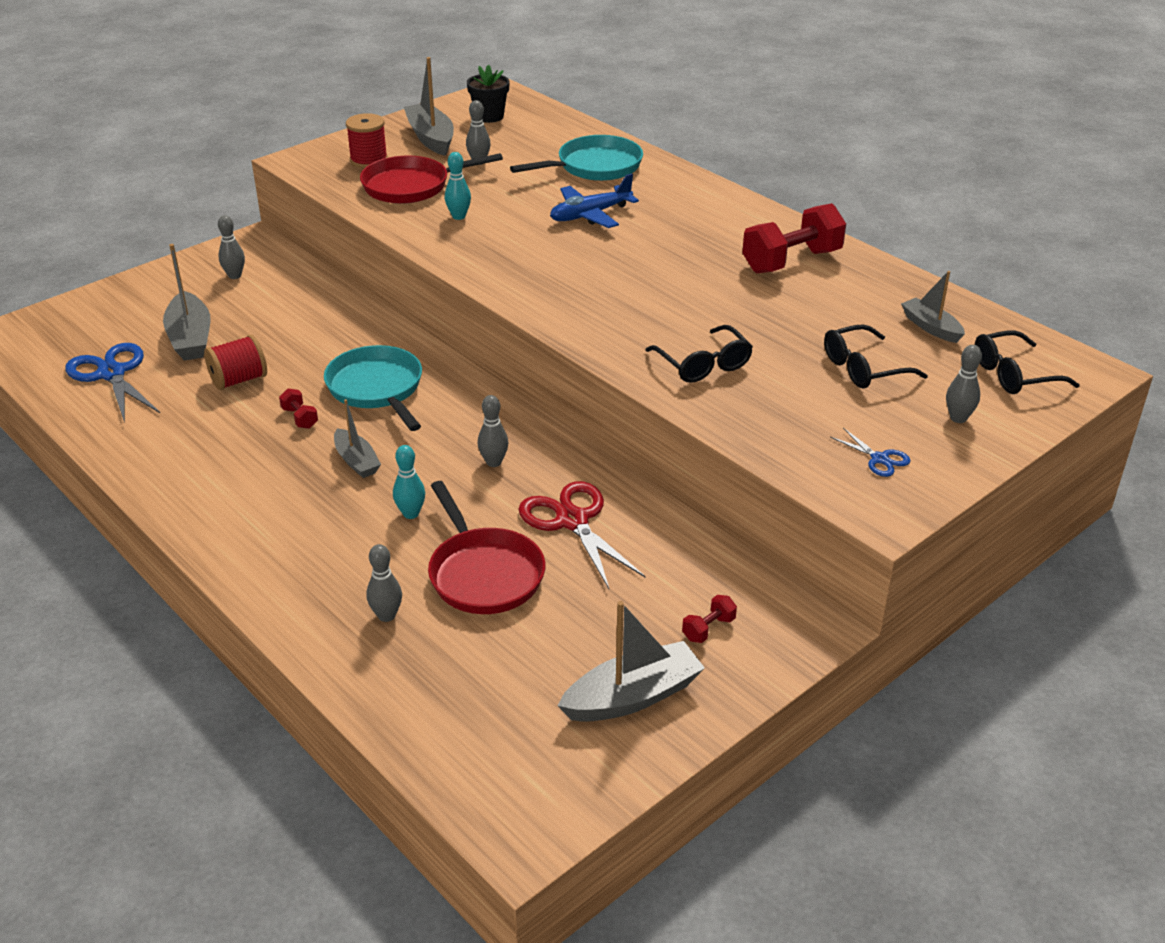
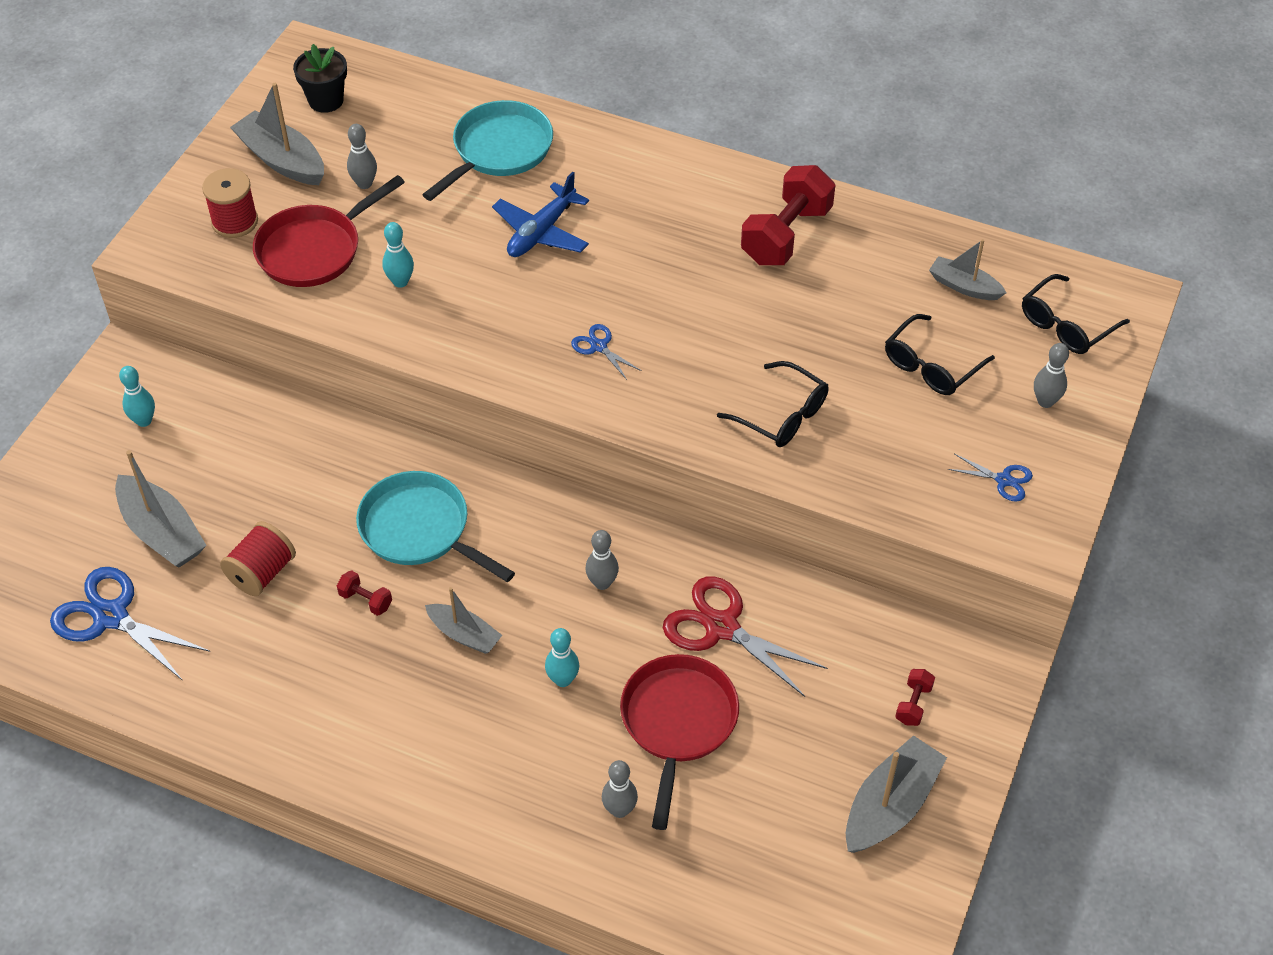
camera: 25 degrees left, 15 degrees up
grey bowling pin [218,215,245,279] -> turquoise bowling pin [119,366,155,427]
red pan [428,481,545,614] -> red pan turned 120 degrees counterclockwise [620,654,739,830]
none -> blue scissors [571,324,642,380]

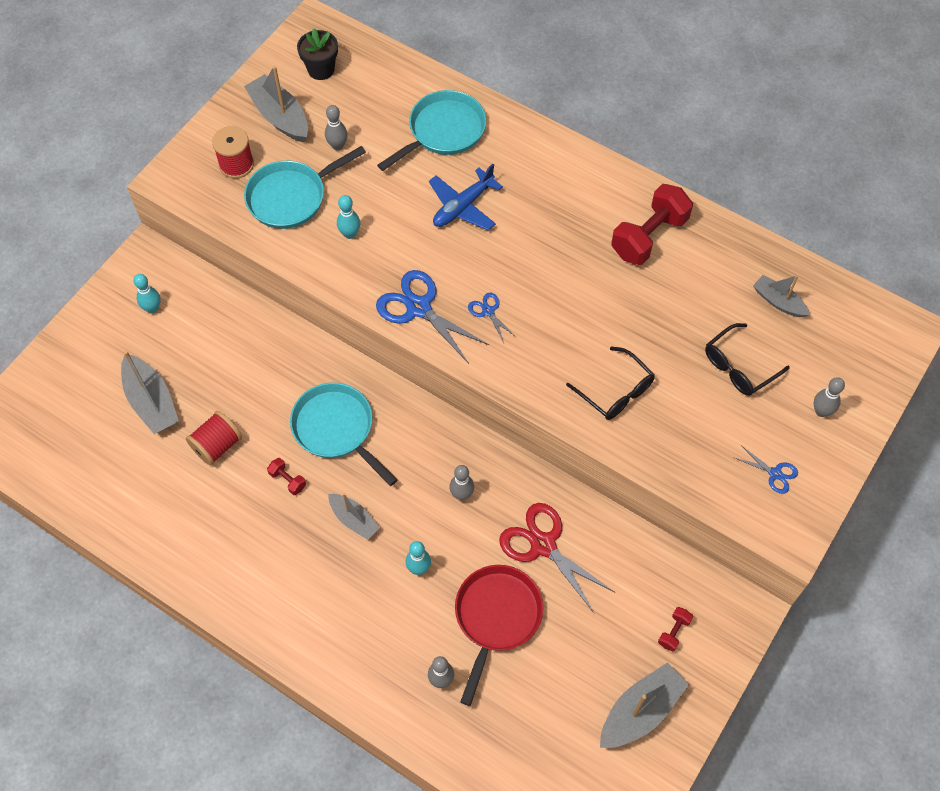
camera: 10 degrees right, 10 degrees up
blue scissors [50,567,210,681] -> blue scissors moved to [376,270,489,364]
red pan [253,175,405,287] -> turquoise pan [244,146,366,229]
black glasses [1022,274,1130,354] -> none

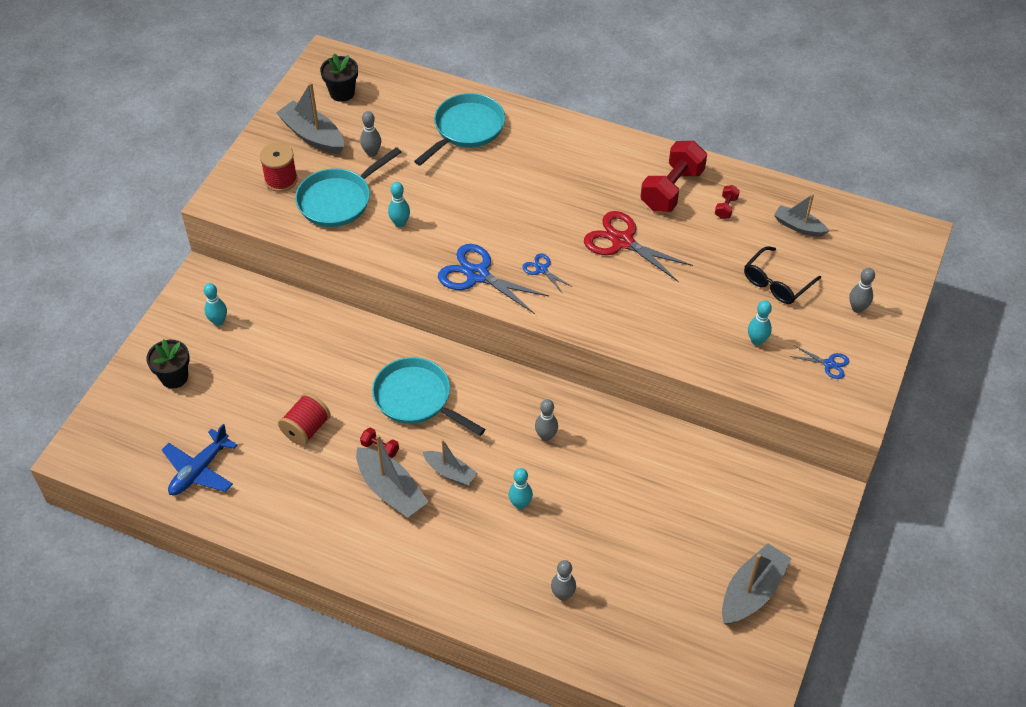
camera: 10 degrees left, 10 degrees down
grey boat [121,351,179,434] -> grey boat moved to [356,434,428,518]
blue plane [429,164,503,231] -> blue plane moved to [162,424,237,496]
red pan [455,565,544,706] -> none
red scissors [499,503,614,613] -> red scissors moved to [584,211,693,282]
black glasses [566,346,655,420] -> none
red dumbbell [658,607,693,651] -> red dumbbell moved to [715,185,740,219]
none -> black flower pot [146,339,190,389]
none -> turquoise bowling pin [748,300,772,346]

